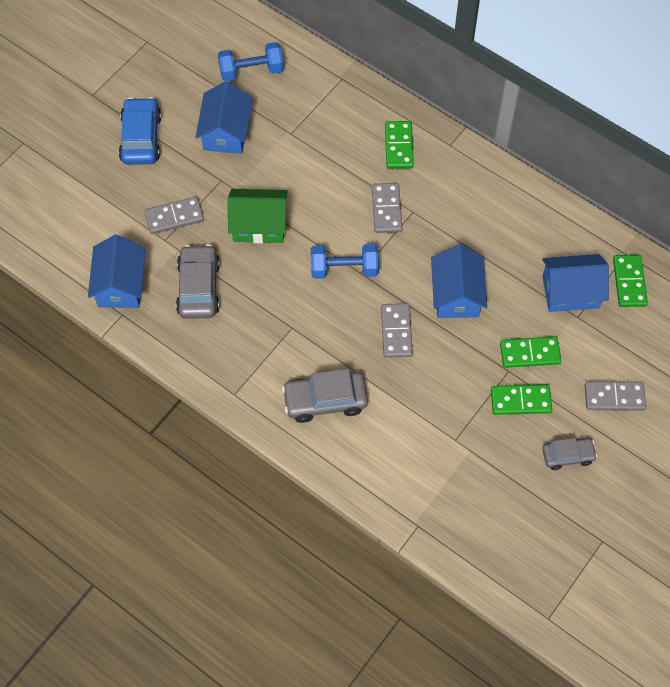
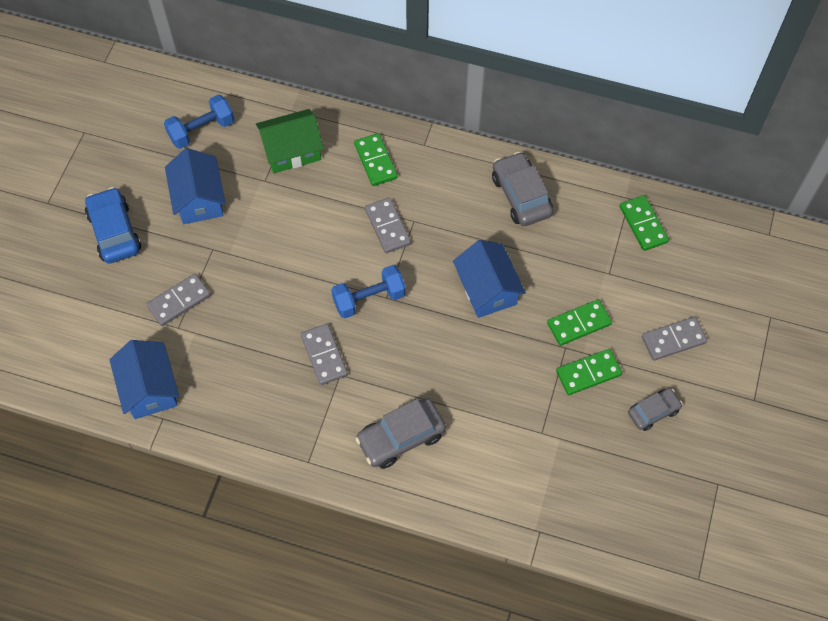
camera: 20 degrees left, 0 degrees up
grey car [176,244,220,319] -> grey car moved to [492,152,553,226]
green house [228,189,288,243] -> green house moved to [256,109,324,173]
grey domino [381,303,413,358] -> grey domino moved to [301,324,348,385]
blue house [542,254,609,312] -> none

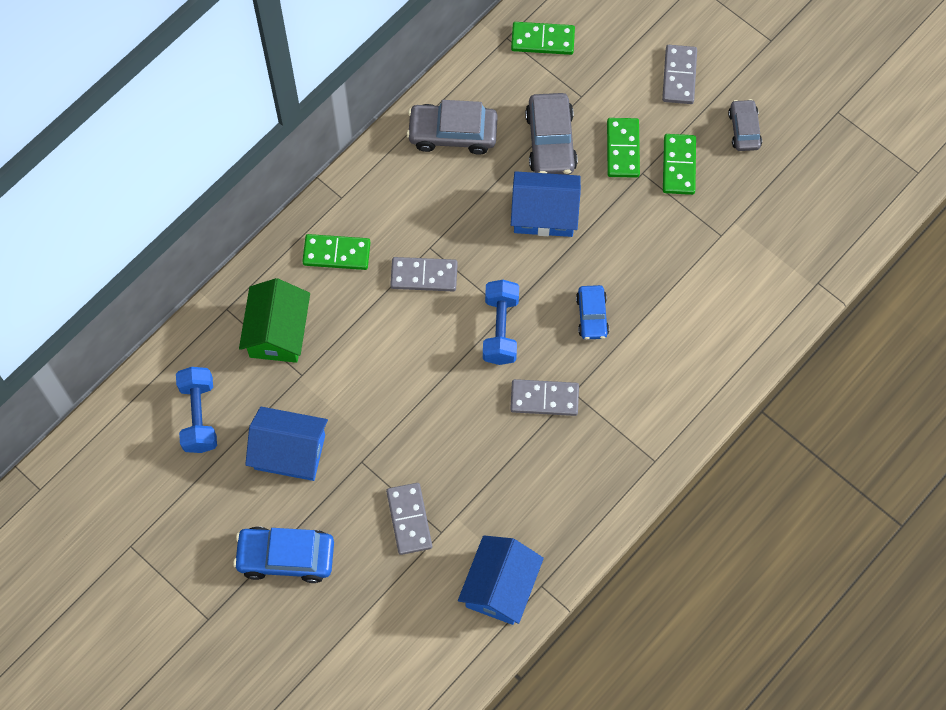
camera: 65 degrees left, 5 degrees up
blue house [109,340,179,419] -> blue house turned 75 degrees counterclockwise [458,536,544,625]
grey car [355,398,446,469] -> grey car moved to [525,93,578,175]
none -> blue car [576,285,609,340]

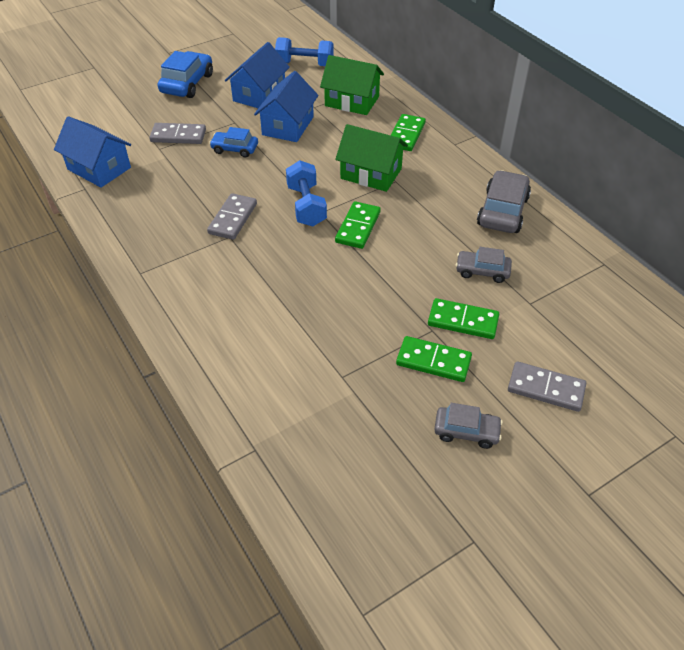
camera: 105 degrees right, 20 degrees down
grey domino [390,257,458,292] -> green house [335,124,408,192]
blue dumbbell [483,280,519,365] -> blue dumbbell turned 60 degrees clockwise [286,160,327,227]
green domino [511,22,575,55] -> green domino moved to [335,201,381,249]
blue house [511,171,581,237] -> blue house moved to [254,71,318,142]
grey car [525,93,578,175] -> grey car [456,247,512,283], size x0.62
blue car [576,285,609,340] -> blue car moved to [209,127,258,158]

